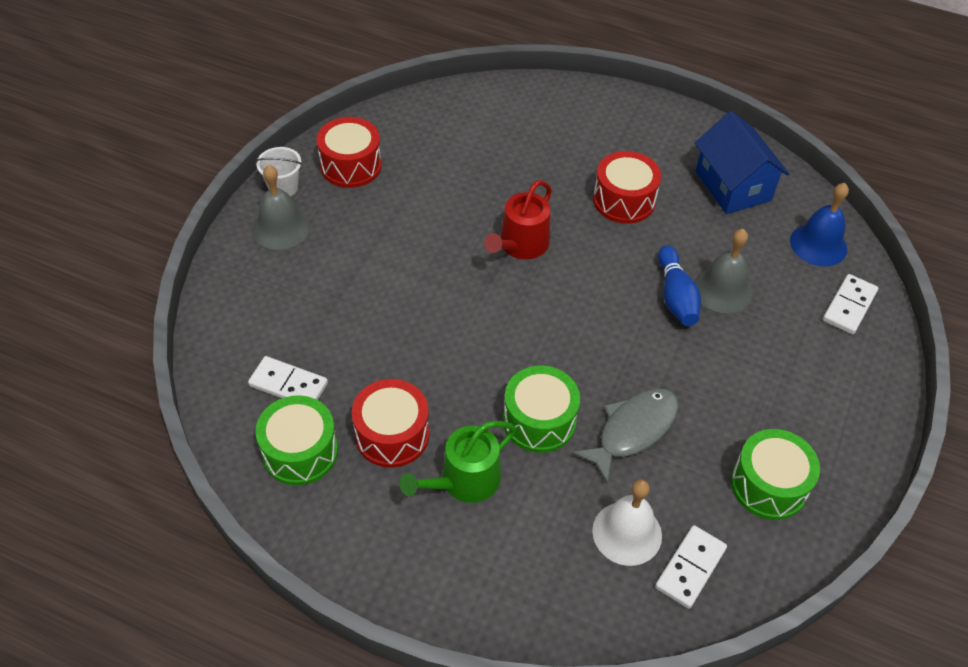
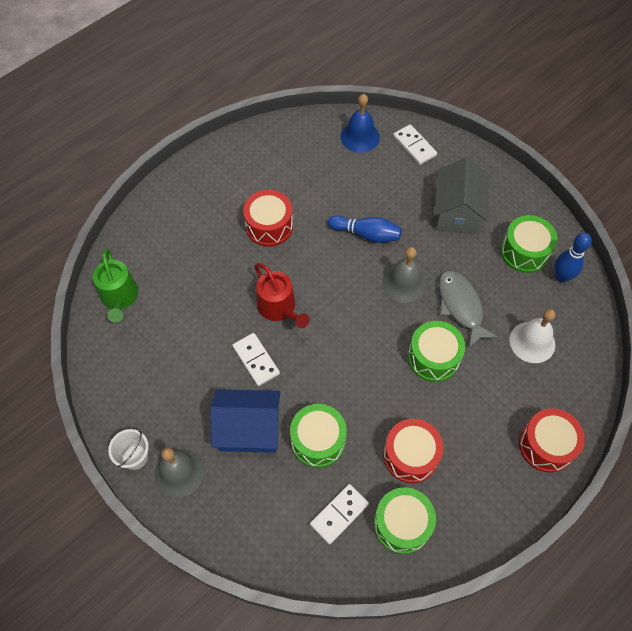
camera: 65 degrees left, 10 degrees up
red drum [317,117,382,188] -> red drum moved to [519,408,585,473]
green watering can [400,421,516,503] -> green watering can moved to [93,248,138,323]
white domino [655,525,727,609] -> white domino moved to [232,333,280,386]
grey bell [694,229,753,313] -> grey bell moved to [382,247,426,303]
blue house [695,111,789,214] -> blue house moved to [210,389,281,453]
none -> green drum [290,404,347,468]
none -> grey house [434,157,489,234]
none -> blue bowling pin [554,233,592,283]

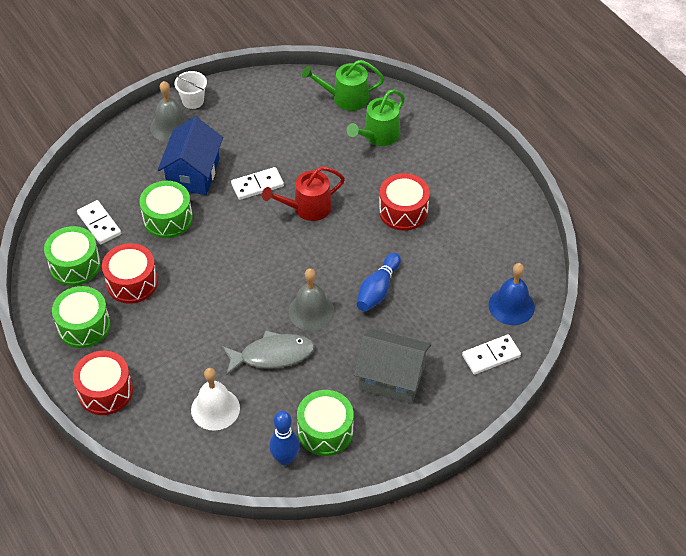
camera: 100 degrees right, 10 degrees down
green drum [408,321,465,382] -> green drum moved to [52,286,110,348]
none -> green watering can [347,89,405,146]

